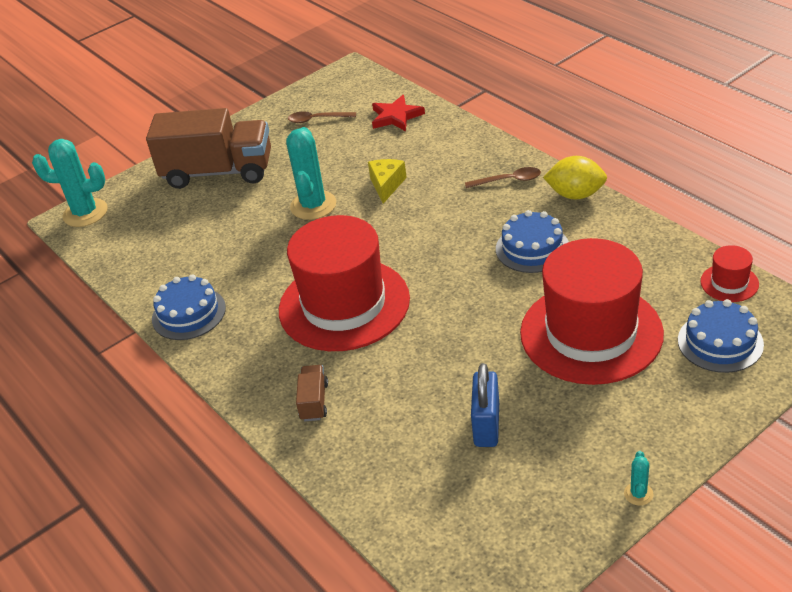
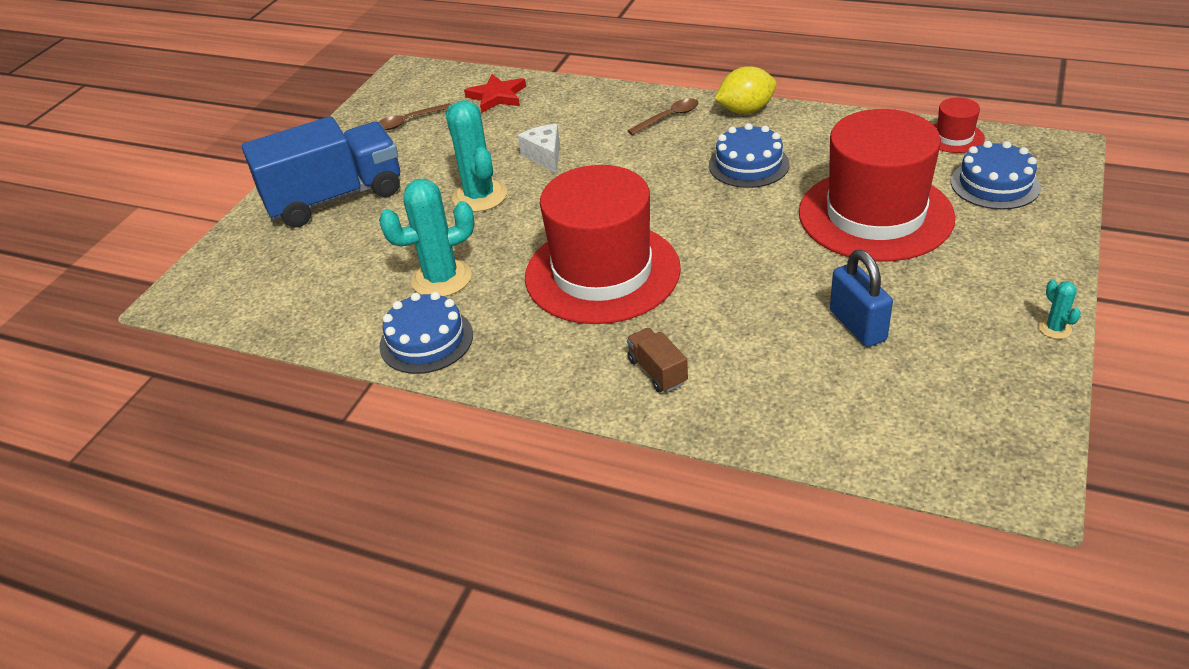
camera: 30 degrees left, 0 degrees up
turquoise cactus [32,139,108,227] -> turquoise cactus moved to [379,179,475,297]
brown truck [146,108,271,189] -> blue truck [242,116,400,228]
yellow cheese [368,159,407,204] -> white cheese [518,124,560,173]

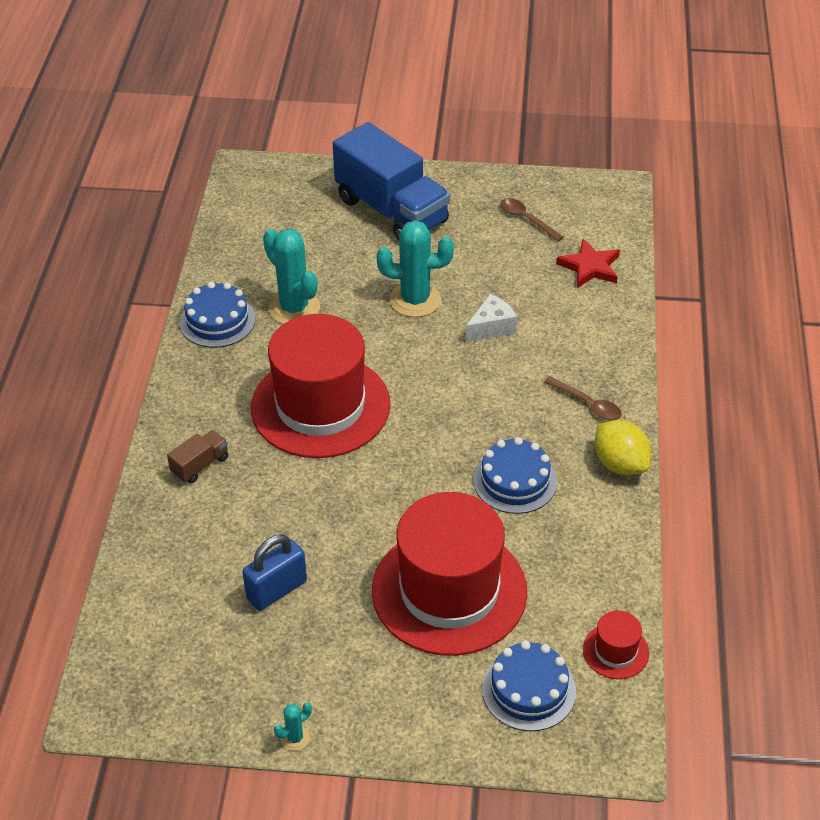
camera: 70 degrees right, 5 degrees up
turquoise cactus [446,100,507,212] -> turquoise cactus turned 45 degrees clockwise [377,220,454,317]

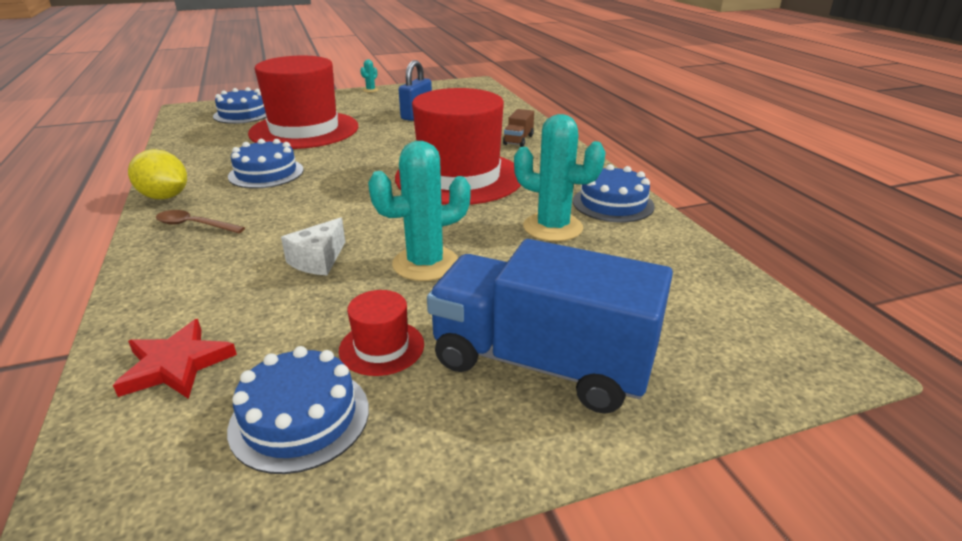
camera: 155 degrees right, 15 degrees down
brown spoon [500,198,564,242] -> blue cake [227,346,369,474]
red hat [583,610,649,679] -> red hat moved to [339,290,424,376]

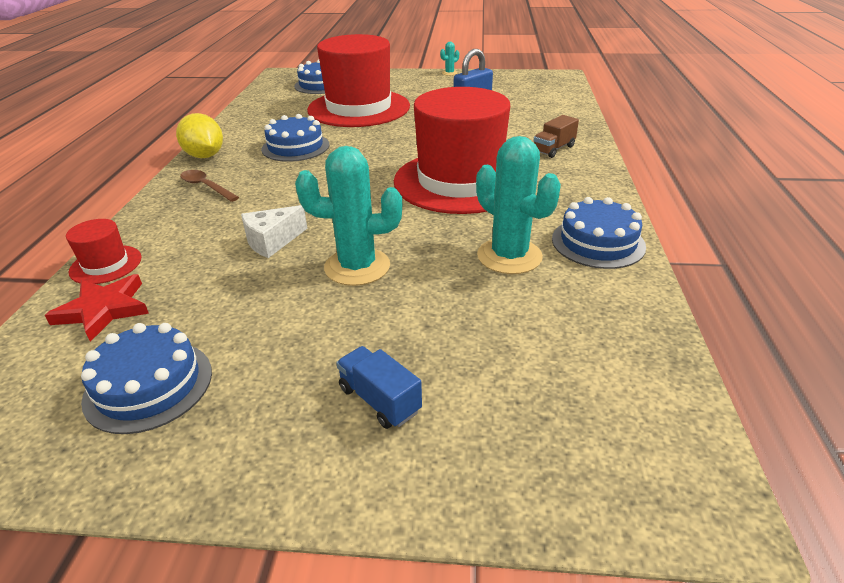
camera: 25 degrees right, 5 degrees up
red hat [339,290,424,376] -> red hat moved to [66,219,142,284]
blue truck [427,239,673,414] -> blue truck [336,346,422,429], size x0.41

